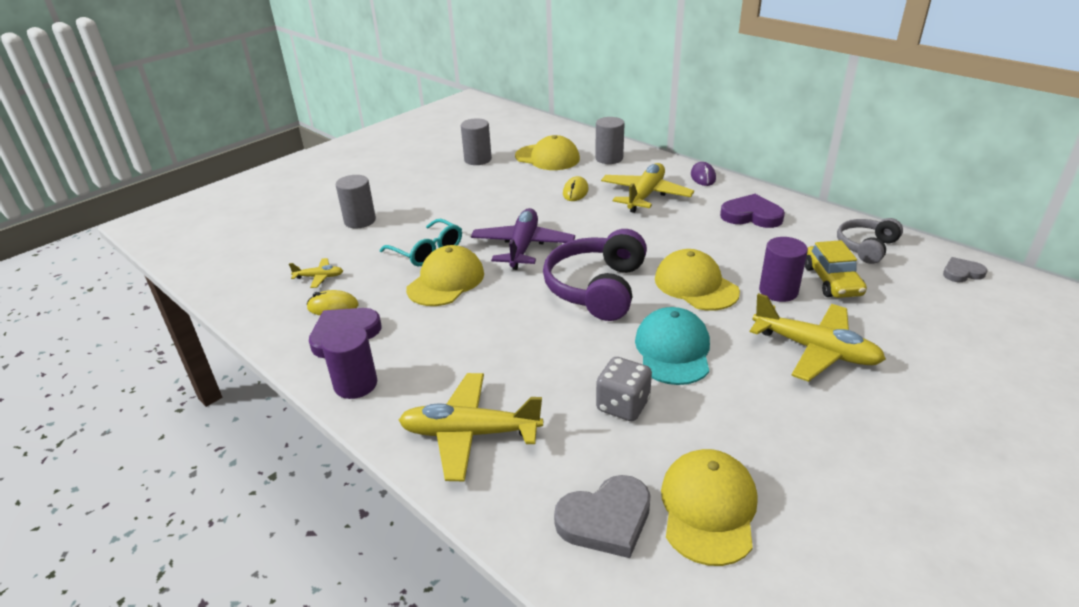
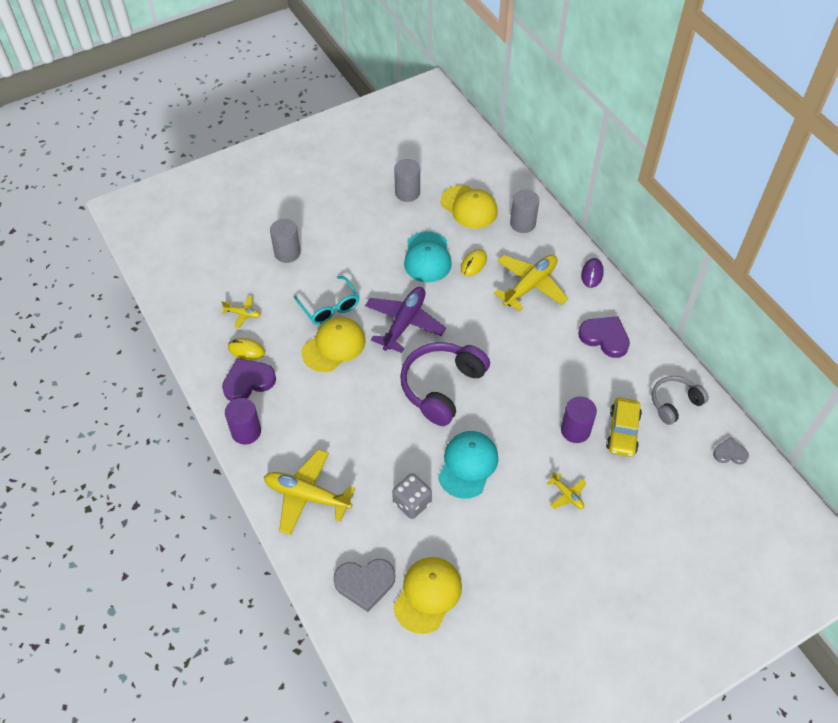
camera: 15 degrees right, 20 degrees up
yellow cap [655,249,740,311] -> none
yellow plane [750,293,886,382] -> yellow plane [547,472,587,509], size x0.48
none -> turquoise cap [404,231,452,282]

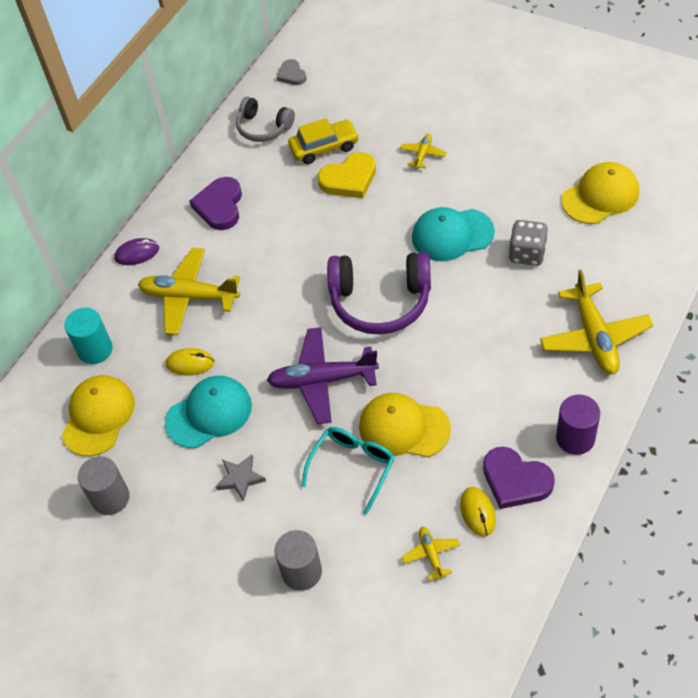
camera: 115 degrees left, 0 degrees up
grey heart [333,559,395,612] -> none
yellow cap [394,557,462,634] -> yellow cap turned 150 degrees clockwise [562,162,639,224]
grey cylinder [510,190,539,233] -> turquoise cylinder [64,308,113,364]
purple cylinder [561,396,597,443] -> yellow heart [318,152,376,198]
none -> grey star [216,454,266,502]

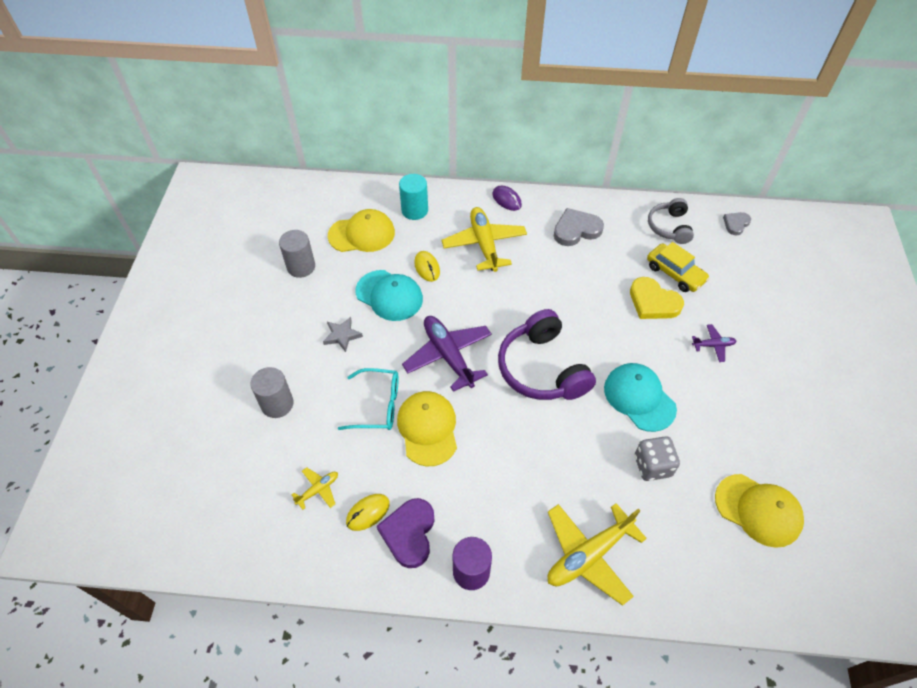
camera: 60 degrees right, 0 degrees up
purple heart [189,177,242,230] -> grey heart [554,208,604,246]
yellow plane [400,134,447,169] -> purple plane [692,324,736,362]

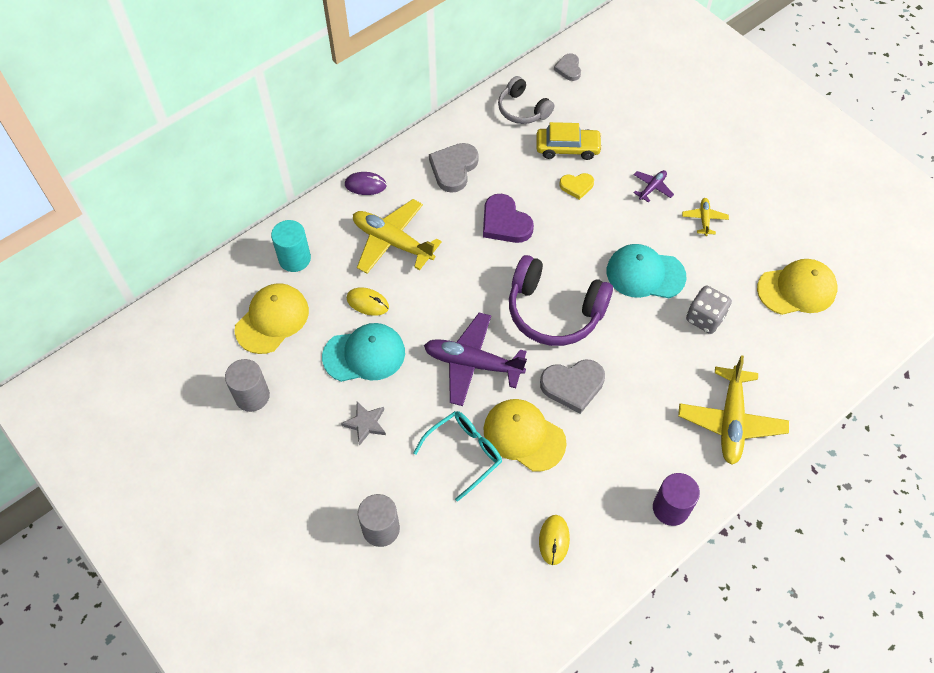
camera: 45 degrees left, 5 degrees up
yellow plane [291,467,338,510] -> yellow plane moved to [682,198,729,236]
purple heart [377,498,435,568] -> purple heart moved to [483,194,534,243]
yellow heart [630,277,684,319] -> yellow heart [559,173,594,200], size x0.60
none -> grey heart [540,360,605,414]

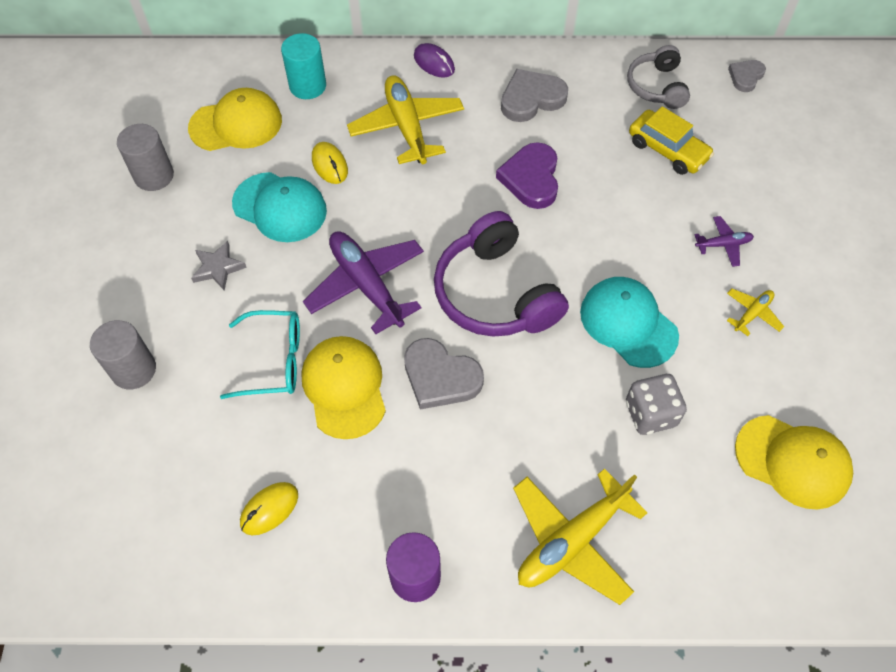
camera: 40 degrees right, 0 degrees up
yellow heart [559,173,594,200] -> none

